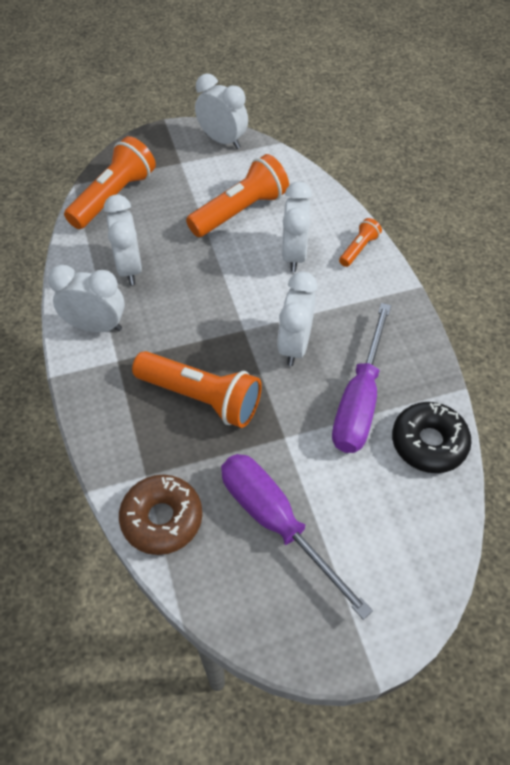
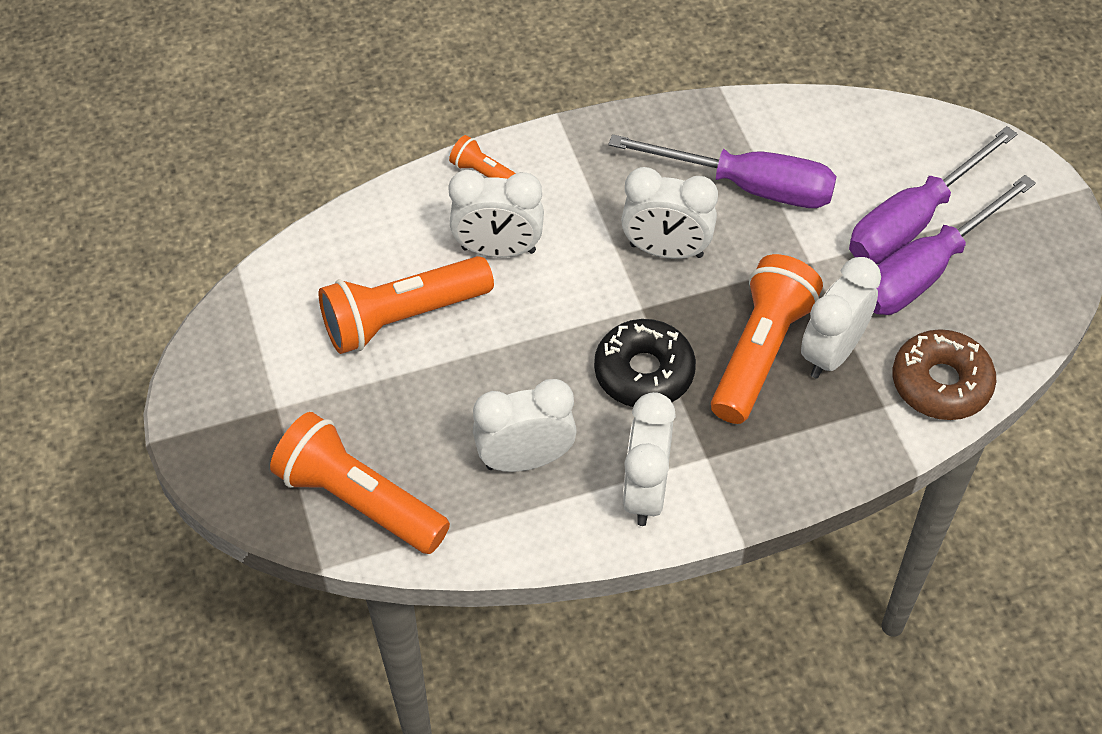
camera: 90 degrees left, 0 degrees up
orange flashlight [186,154,289,237] -> orange flashlight turned 75 degrees counterclockwise [319,256,494,354]
white clock [195,74,248,149] -> white clock moved to [801,257,881,379]
black donut [392,402,472,473] -> black donut moved to [594,319,696,407]
none -> purple screwdriver [849,126,1017,264]

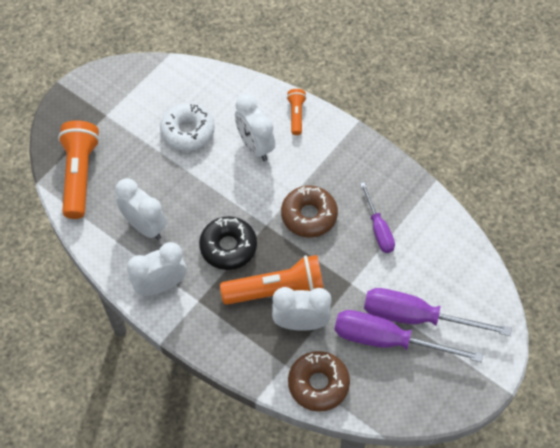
camera: 55 degrees right, 5 degrees up
orange flashlight [319,256,494,354] -> white donut [160,103,215,151]
purple screwdriver [608,134,837,208] -> purple screwdriver [360,182,395,253], size x0.58
white clock [621,167,718,259] -> brown donut [281,186,338,237]

